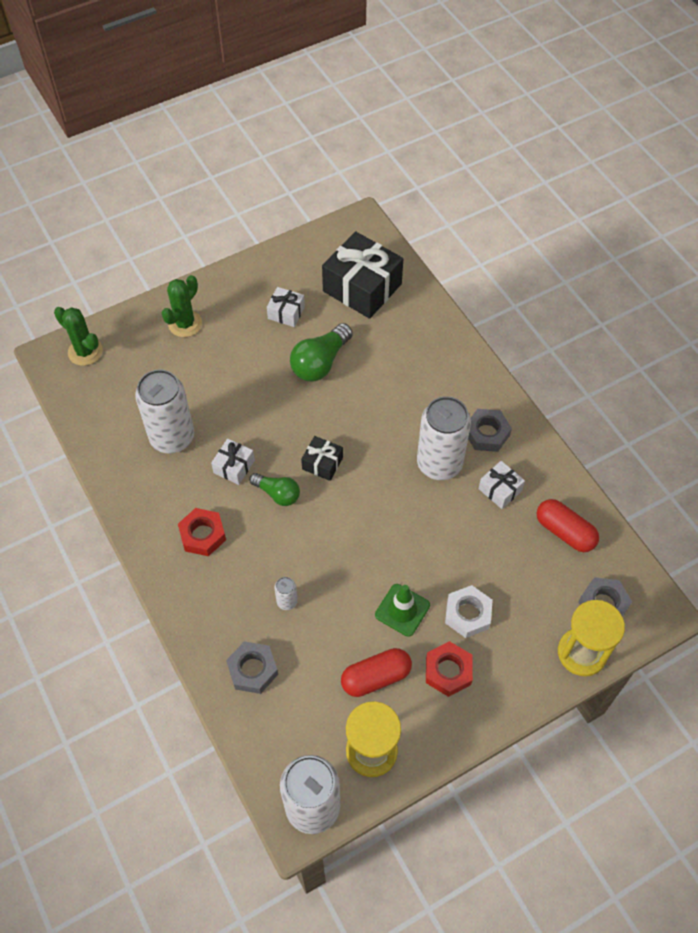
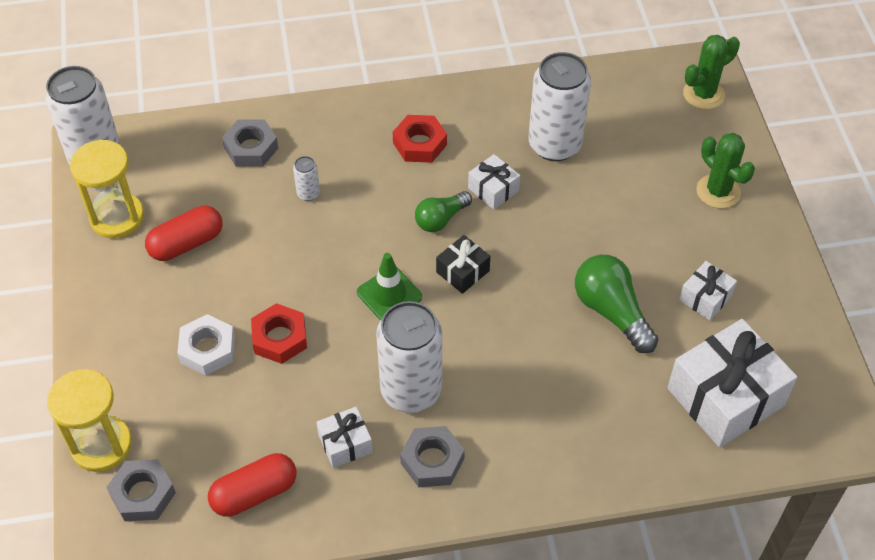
camera: 110 degrees right, 5 degrees down
black gift [322,231,403,319] -> white gift [667,319,797,448]
red capsule [341,648,412,697] -> red capsule turned 60 degrees clockwise [145,206,223,261]
green traffic cone [375,584,430,637] -> green traffic cone moved to [357,253,422,321]
red nut [426,641,473,697] -> red nut moved to [251,303,307,364]

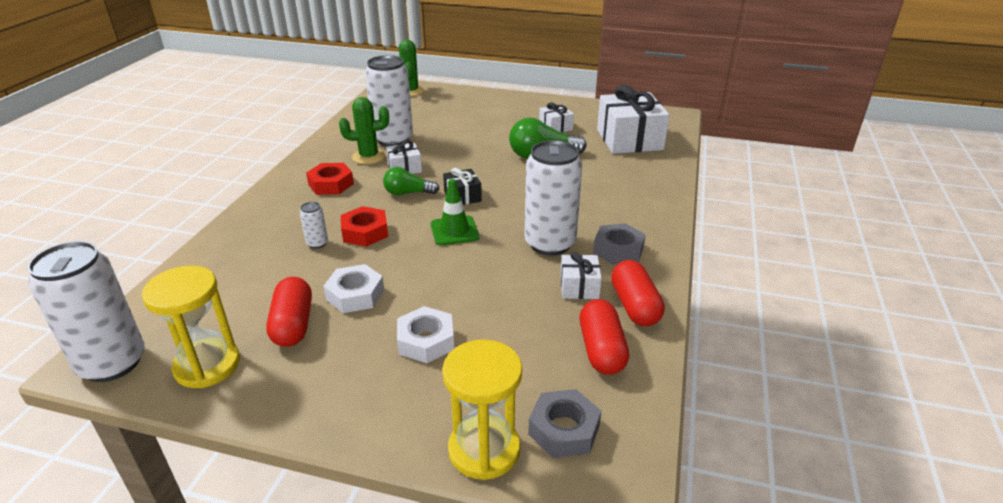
camera: 65 degrees left, 20 degrees down
grey nut [222,120,278,167] -> none
red nut [251,303,307,364] -> red nut moved to [341,206,388,247]
green light bulb [415,191,472,232] -> green light bulb turned 105 degrees clockwise [383,167,439,195]
green cactus [696,133,755,208] -> green cactus moved to [339,97,389,164]
none -> white nut [323,264,384,313]
none -> red capsule [611,260,665,326]

